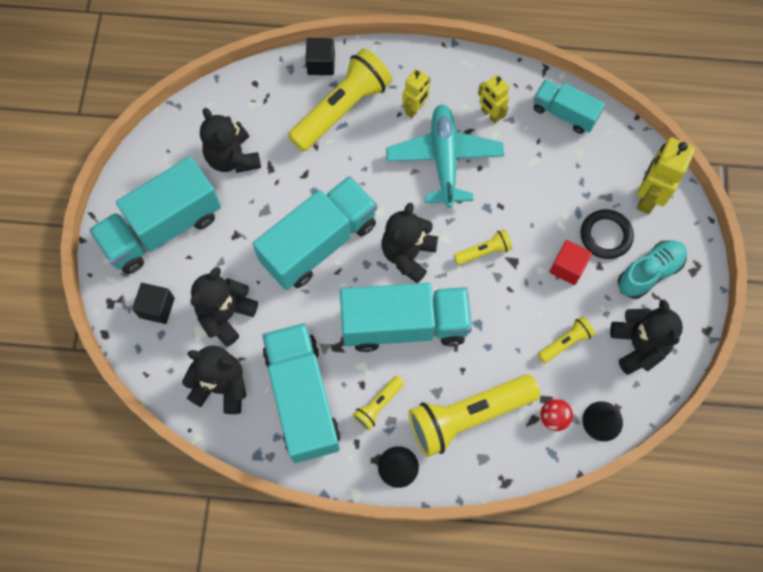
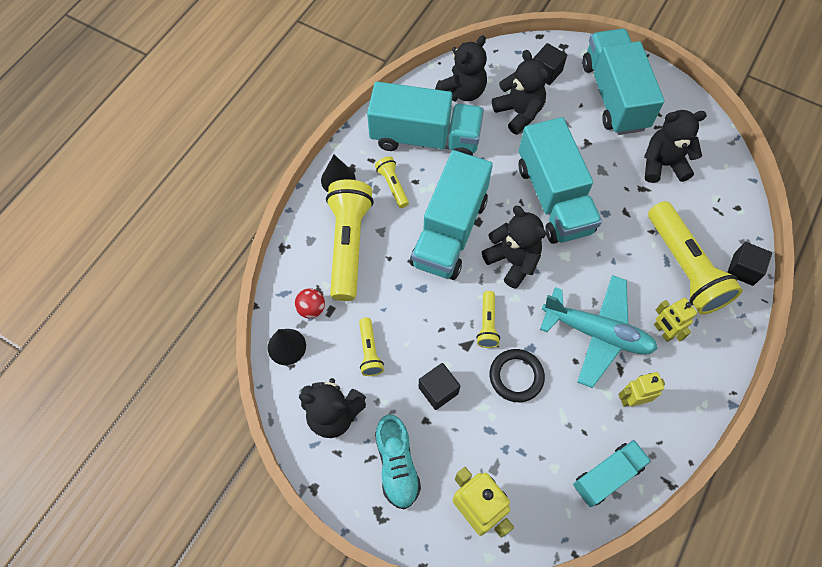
camera: 115 degrees right, 5 degrees down
red cube [550,240,592,285] -> black cube [419,363,460,410]
black ring [580,209,634,259] -> black ring moved to [490,349,545,402]

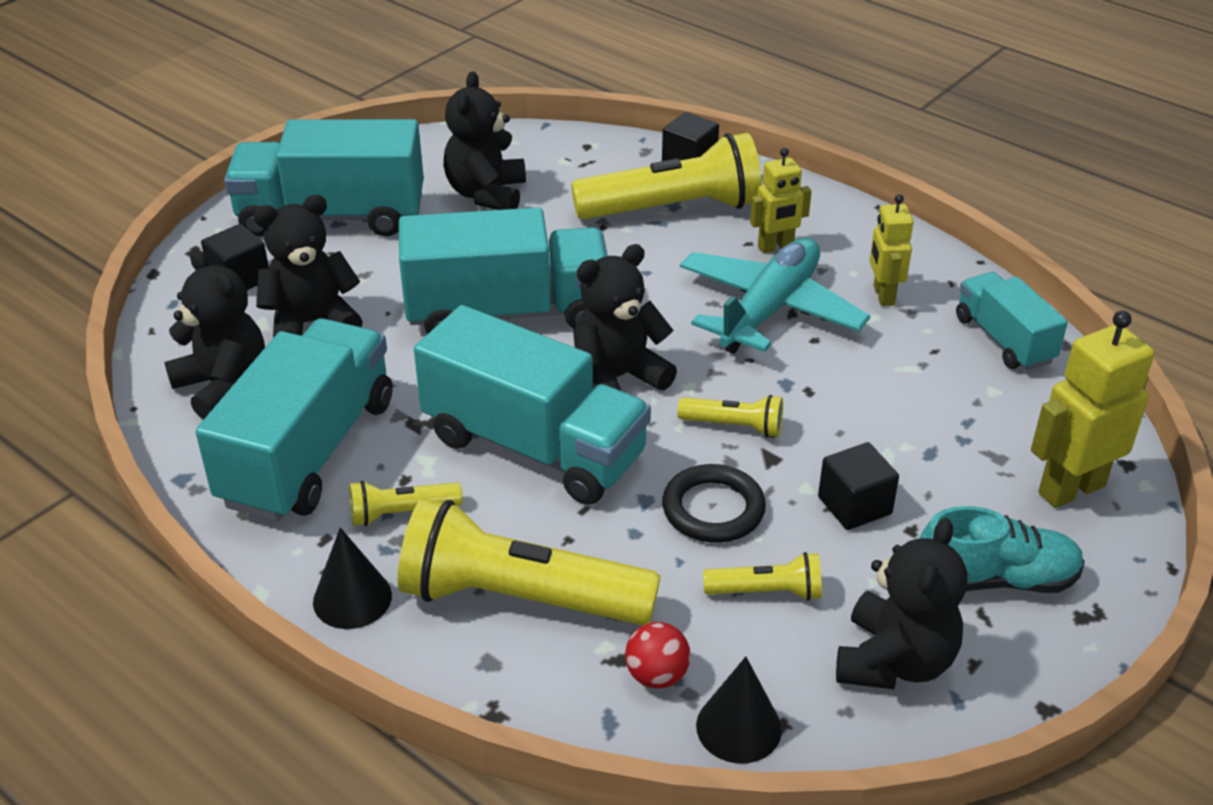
camera: 80 degrees left, 25 degrees down
black ring [490,349,545,402] -> black ring moved to [662,464,766,543]

